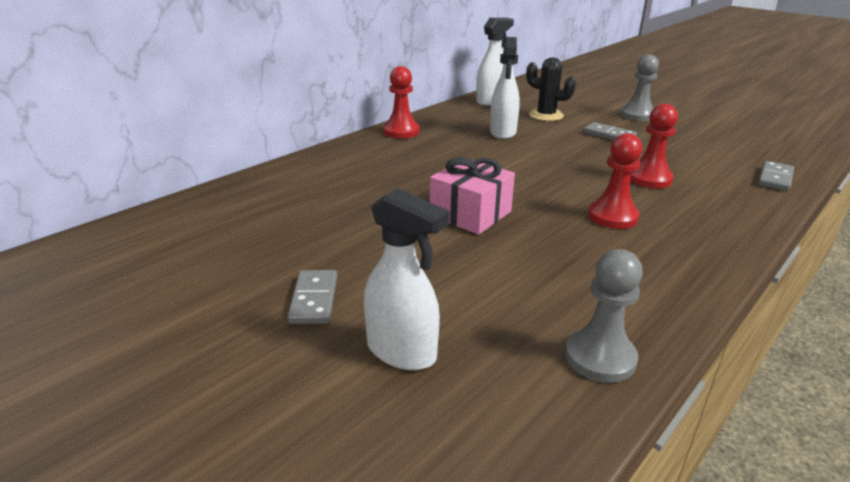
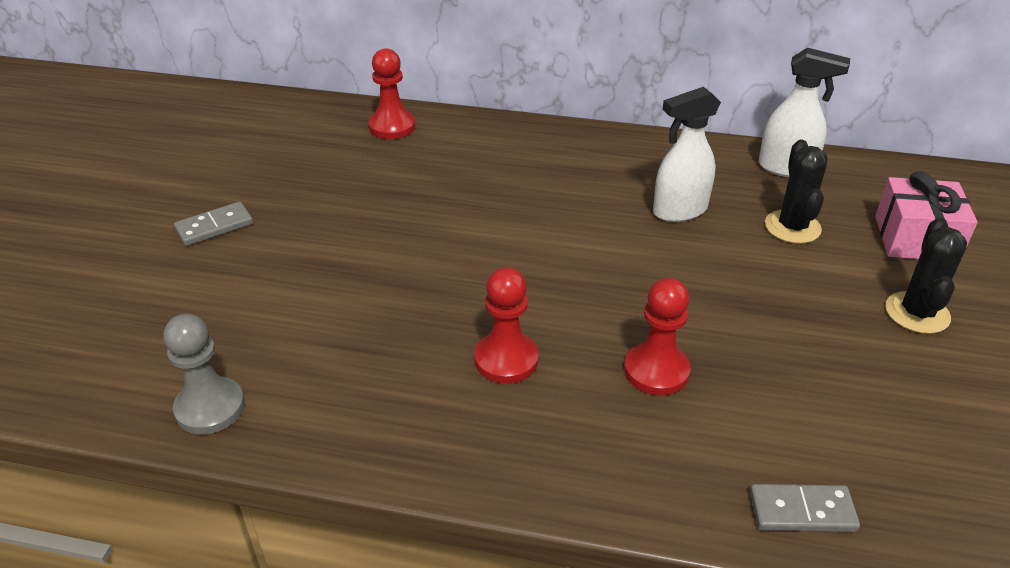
camera: 60 degrees right, 10 degrees up
white spray bottle [364,188,450,370] -> none
red pawn [383,66,420,139] -> red pawn moved to [369,48,416,139]
pink gift [430,157,515,235] -> pink gift moved to [875,171,978,259]
grey domino [583,122,637,140] -> none
grey pawn [621,55,659,121] -> black cactus [885,218,967,334]

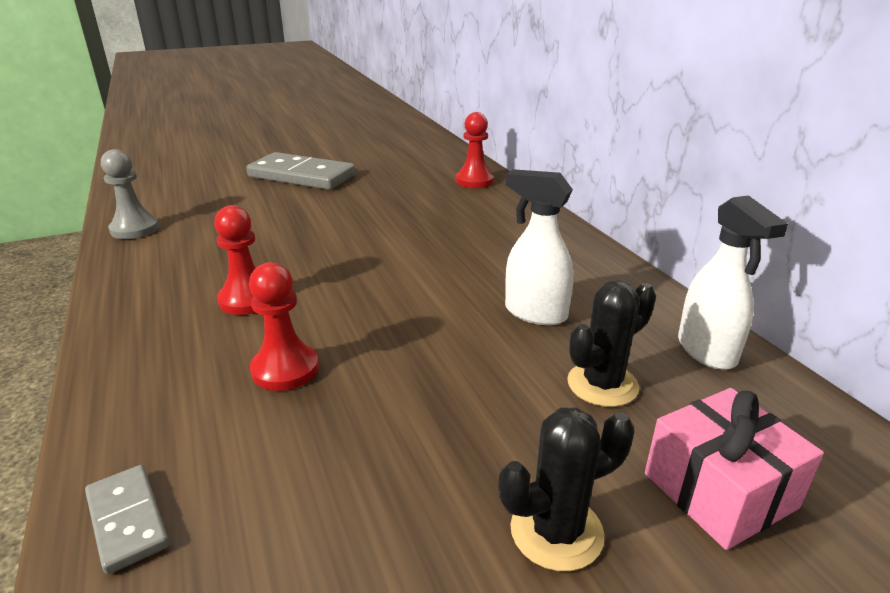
camera: 55 degrees right, 10 degrees down
grey domino [174,202,253,246] -> grey domino [246,152,355,190], size x2.02

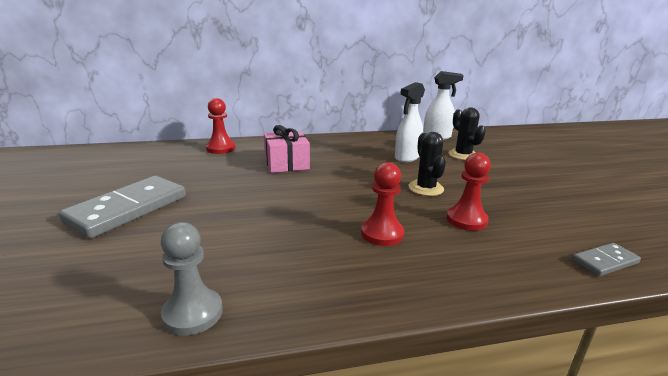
camera: 80 degrees left, 5 degrees down
black cactus [498,407,634,571] -> black cactus moved to [409,132,446,196]
pink gift [645,388,824,550] -> pink gift moved to [264,125,310,173]

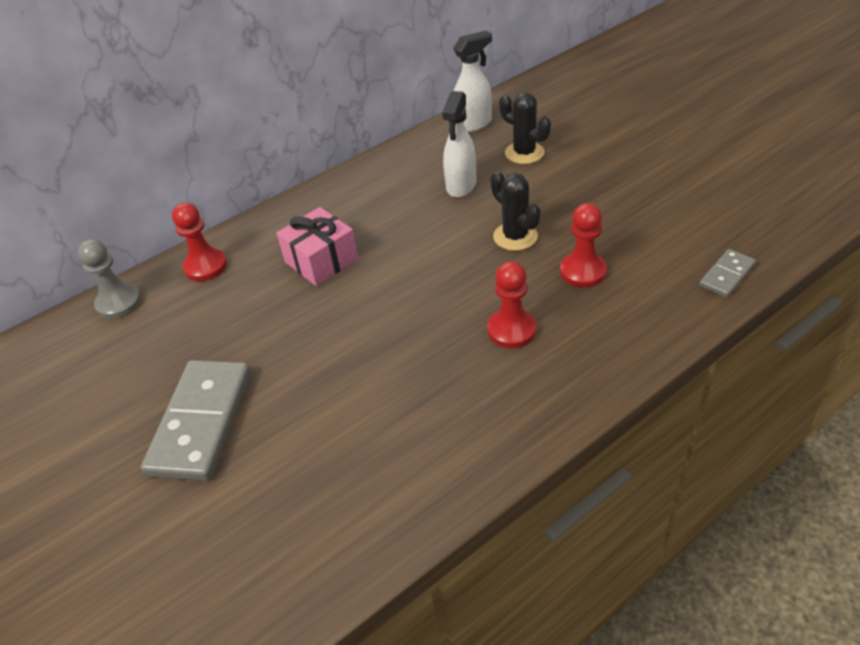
camera: 20 degrees left, 20 degrees up
grey pawn [161,222,223,335] -> grey pawn moved to [77,239,141,319]

